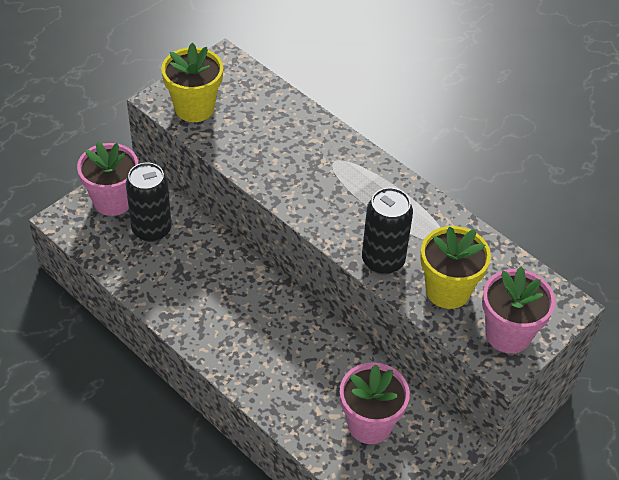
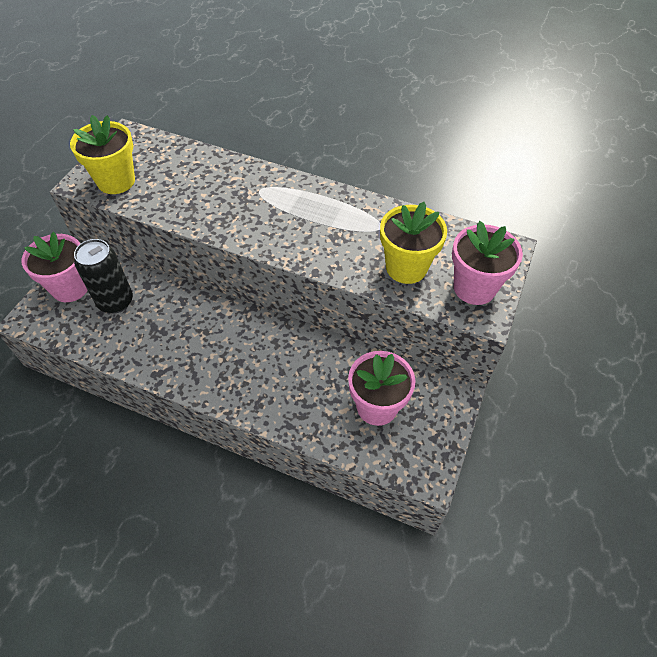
camera: 20 degrees left, 5 degrees up
black can [362,188,413,275] -> none

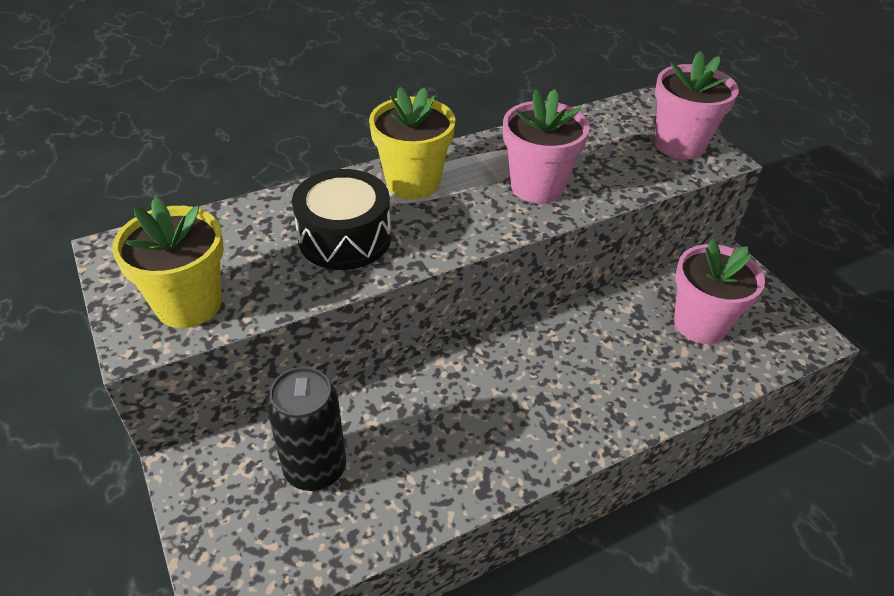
camera: 50 degrees left, 10 degrees down
pink flower pot [22,232,88,302] -> pink flower pot moved to [503,89,590,203]
yellow flower pot [380,202,447,284] -> yellow flower pot moved to [369,87,455,199]
none -> black drum [292,169,391,270]

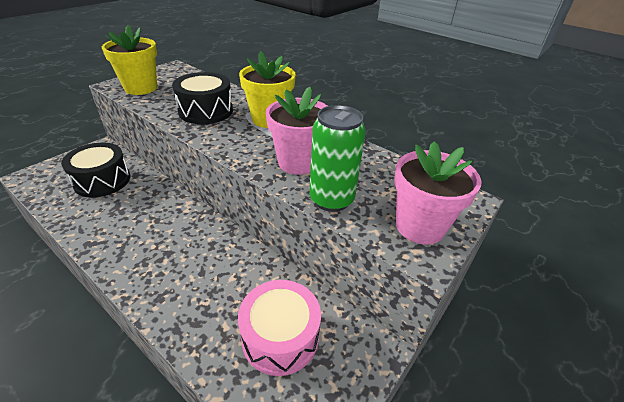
camera: 65 degrees right, 5 degrees down
black can [267,367,346,491] -> black drum [61,143,130,198]
pink flower pot [674,238,765,344] -> pink drum [238,280,321,376]
none -> green can [309,105,366,212]

